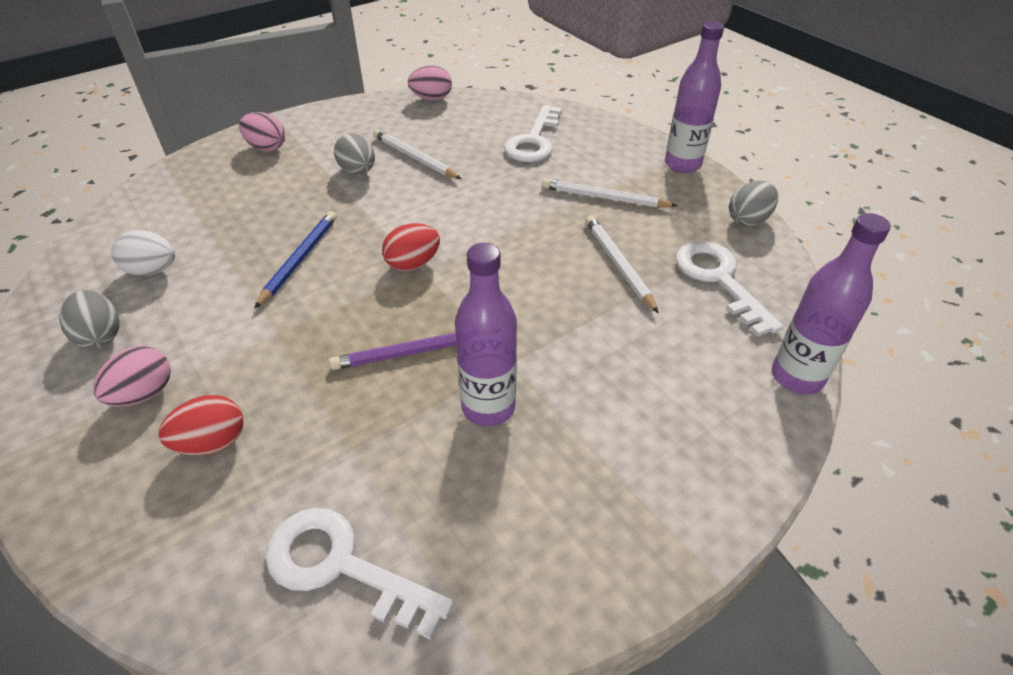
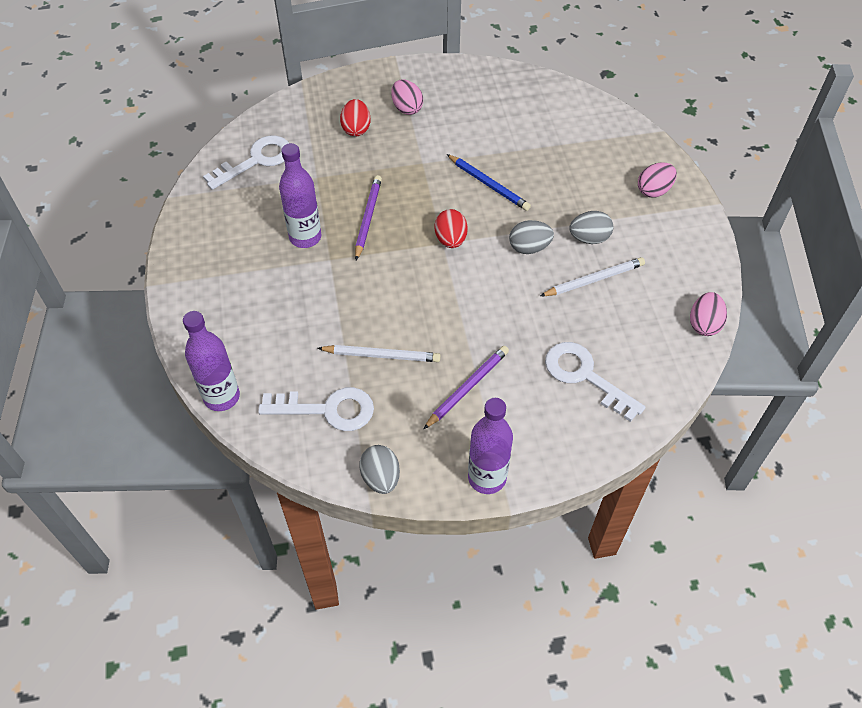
camera: 115 degrees right, 10 degrees up
grey egg [59,290,120,348] -> grey egg moved to [509,220,554,254]
white egg [111,230,175,276] -> none
white pencil [542,178,677,208] -> purple pencil [423,346,509,429]

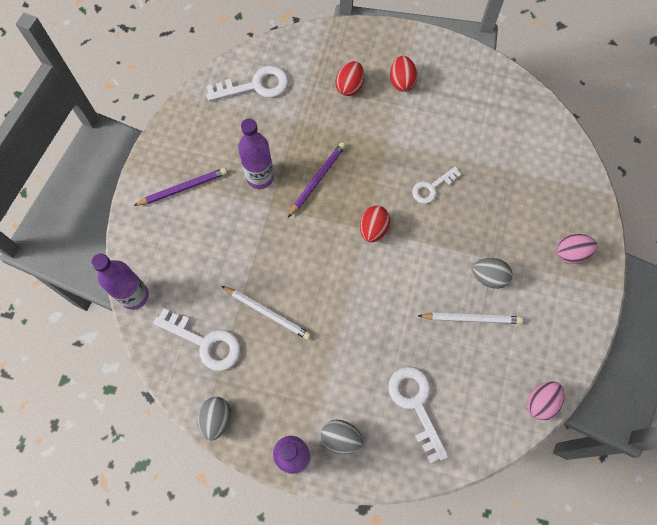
camera: 25 degrees right, 15 degrees up
pink egg [391,79,423,115] -> red egg [390,56,417,92]
purple pencil [423,346,509,429] -> purple pencil moved to [133,168,227,206]
blue pencil [447,154,531,211] -> white key [412,167,461,204]
grey egg [509,220,554,254] -> grey egg moved to [320,420,363,454]

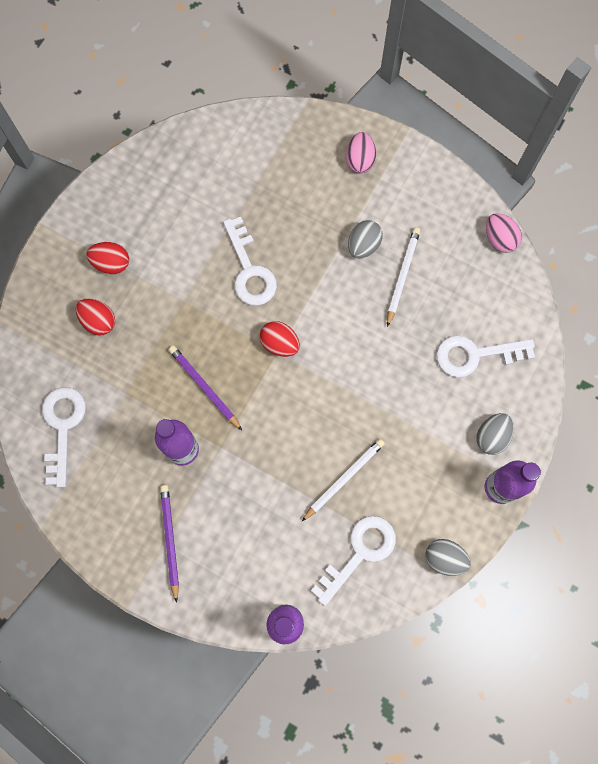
camera: 75 degrees left, 5 degrees up
white key [412,167,461,204] -> white key [223,217,277,306], size x1.59

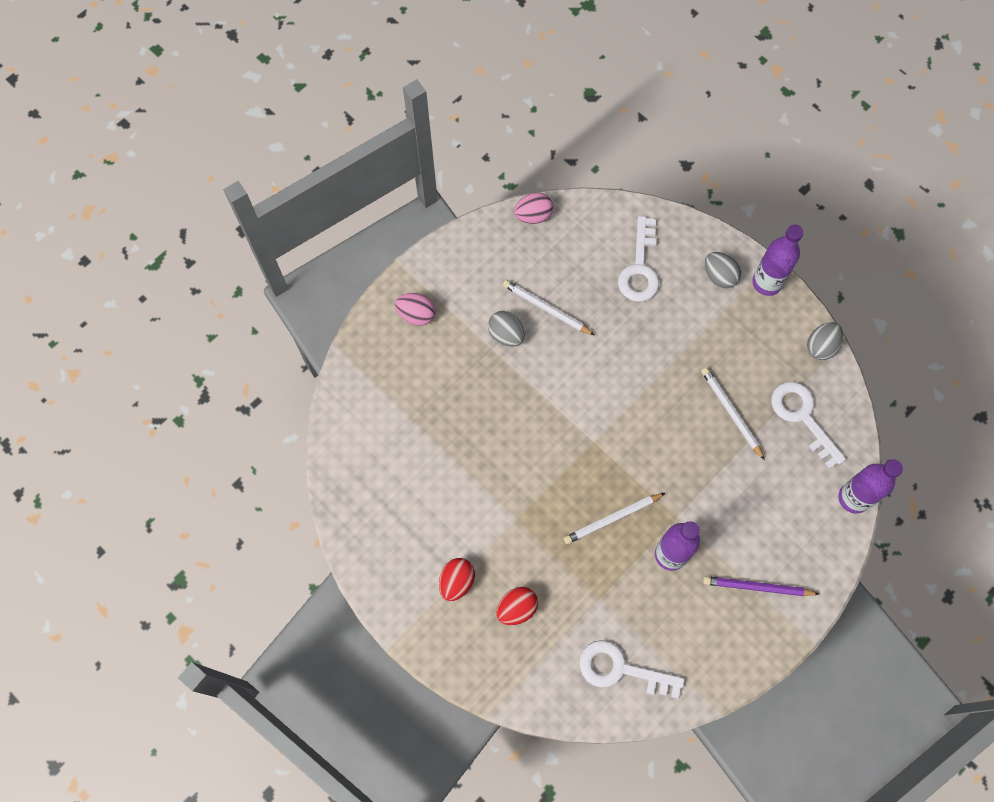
camera: 75 degrees left, 5 degrees down
purple pencil [169,345,242,430] -> white pencil [564,493,665,544]
white key [223,217,277,306] -> none
red egg [260,321,300,357] -> none

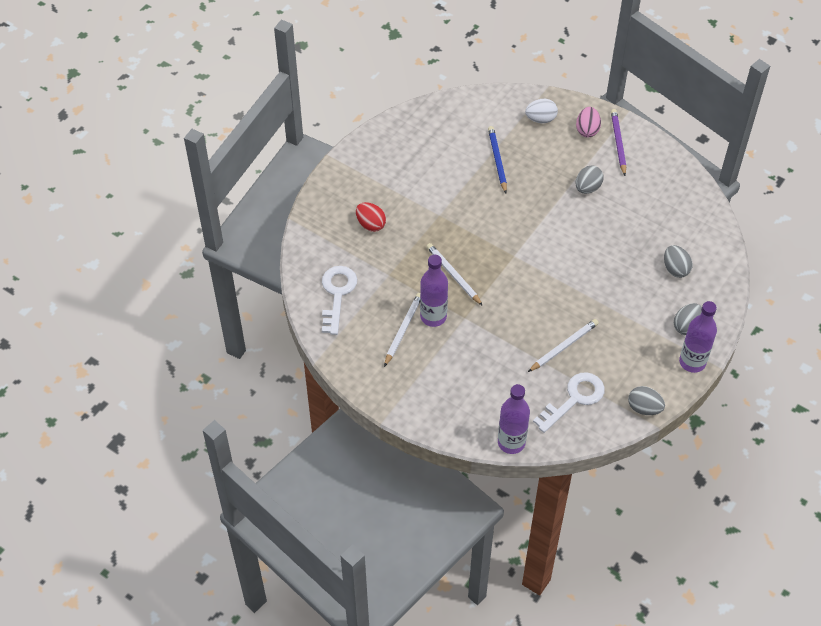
camera: 80 degrees right, 15 degrees down
red egg [439,558,475,601] -> none
white pencil [503,280,595,335] -> white pencil moved to [384,293,420,367]
pink egg [514,193,553,224] -> none
white key [618,216,659,302] -> grey egg [664,245,692,278]
purple pencil [703,576,819,596] -> purple pencil moved to [611,109,626,176]
none -> blue pencil [488,126,507,193]
none -> white egg [525,99,558,123]

